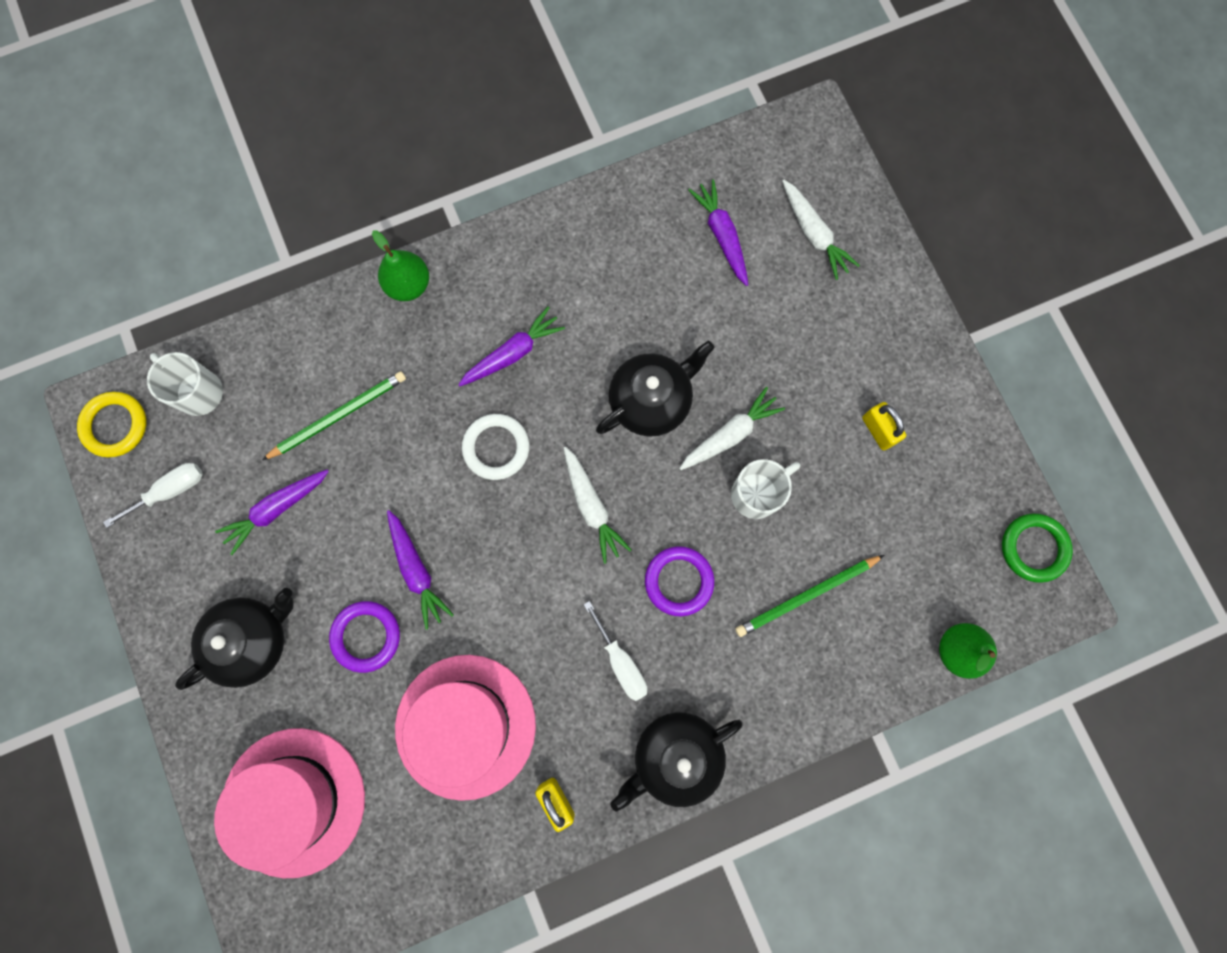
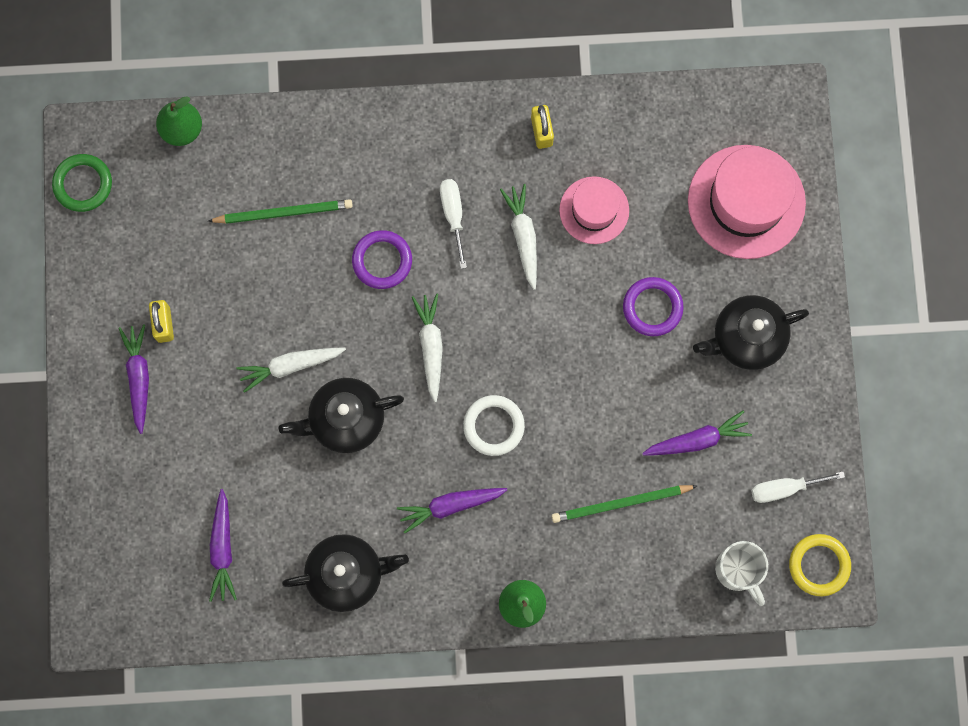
camera: 160 degrees left, 0 degrees up
purple carrot [387,510,454,630] -> purple carrot moved to [118,324,149,434]
pink hat [395,655,536,801] -> pink hat [559,176,629,244], size x0.59
black teapot [610,712,743,812] -> black teapot moved to [282,534,409,612]
white mug [731,459,800,519] -> none
white carrot [782,180,860,280] -> white carrot moved to [500,184,537,290]

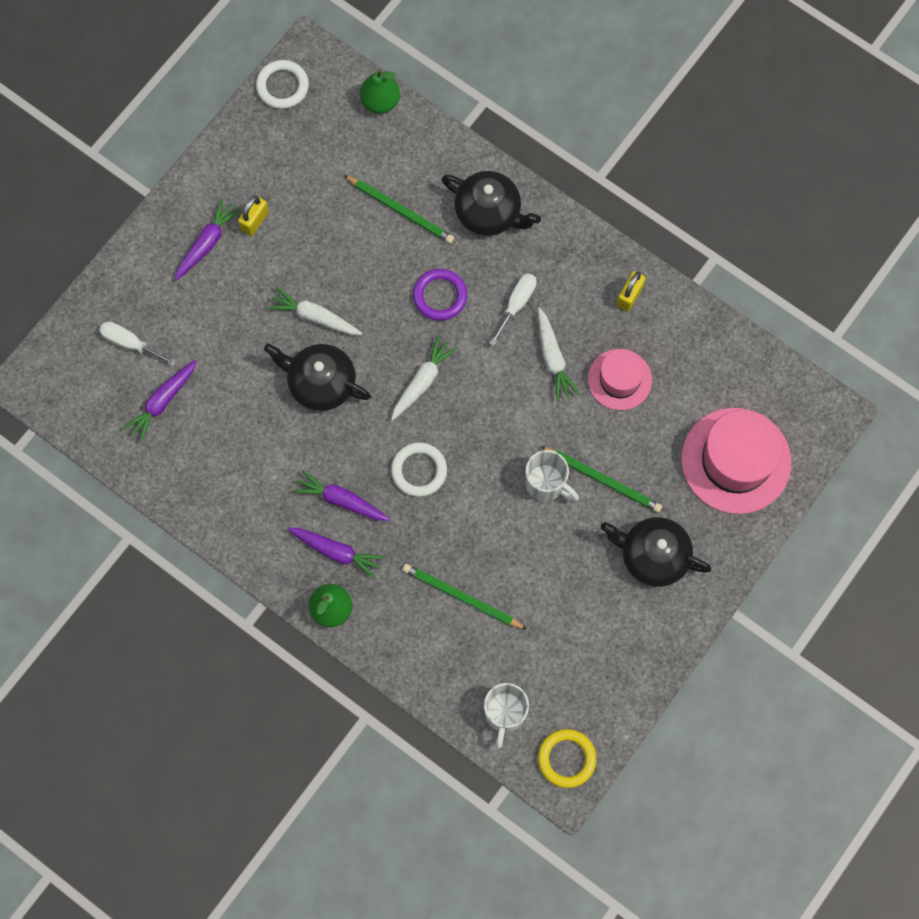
camera: 40 degrees right, 5 degrees down
green ring [52,154,112,212] -> white ring [256,60,309,109]
black teapot [282,534,409,612] -> black teapot moved to [442,171,541,236]
white carrot [500,184,537,290] -> white carrot turned 135 degrees clockwise [538,308,580,401]
purple ring [623,277,684,336] -> green pencil [540,446,662,512]
purple carrot [642,411,752,455] -> purple carrot moved to [287,528,385,579]
white screwdriver [751,471,845,503] -> white screwdriver moved to [99,322,176,366]
none -> white mug [525,450,579,502]

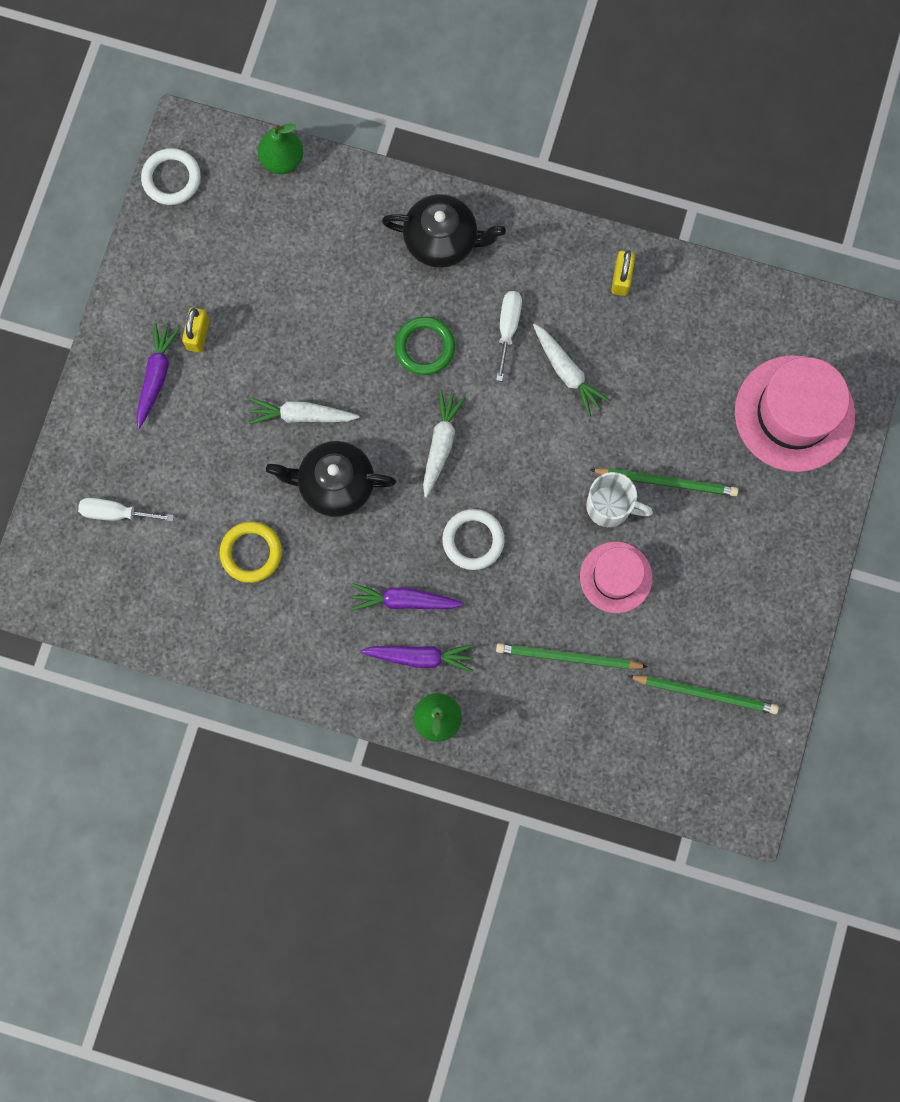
camera: 20 degrees left, 5 degrees up
purple carrot [122,360,197,442] -> none
green pencil [344,175,454,244] -> green pencil moved to [628,675,779,714]
purple ring [413,269,467,321] -> green ring [395,317,455,375]
white mug [484,683,529,749] -> none
yellow ring [538,729,596,788] -> yellow ring moved to [220,522,282,583]
pink hat [588,349,652,410] -> pink hat moved to [580,542,652,613]
black teapot [601,517,711,587] -> none

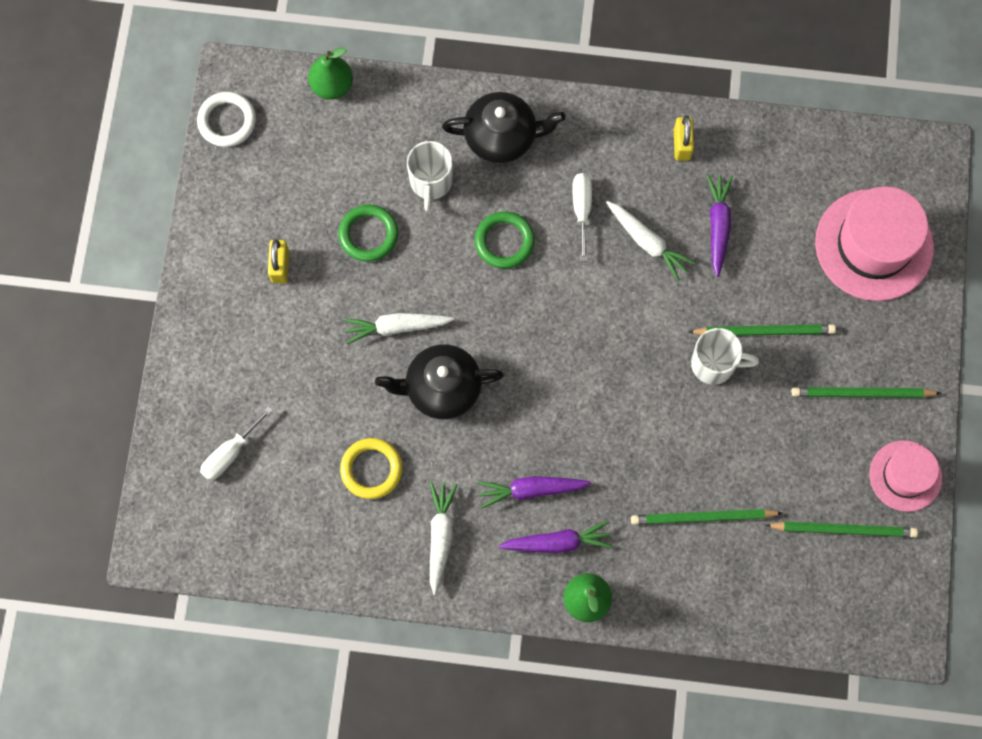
camera: 10 degrees left, 5 degrees down
white screwdriver [78,498,174,522] -> white screwdriver turned 45 degrees counterclockwise [200,406,273,481]
purple carrot [136,322,180,429] -> purple carrot moved to [707,174,733,277]
white carrot [423,390,466,498] -> white carrot moved to [430,482,458,595]
white ring [442,509,505,570] -> none
pink hat [580,542,652,613] -> pink hat moved to [869,440,942,512]
none -> green ring [338,205,398,262]
none -> white mug [407,141,453,212]
none -> green pencil [792,387,941,398]

